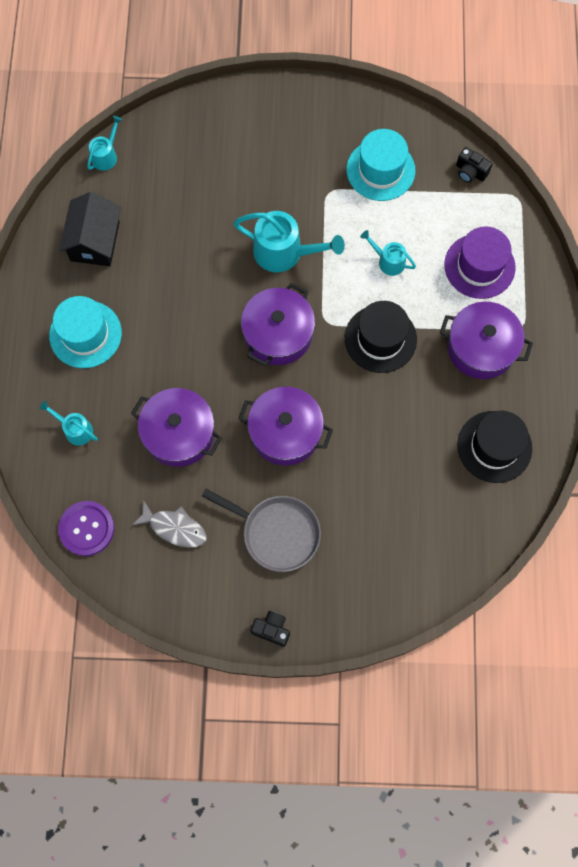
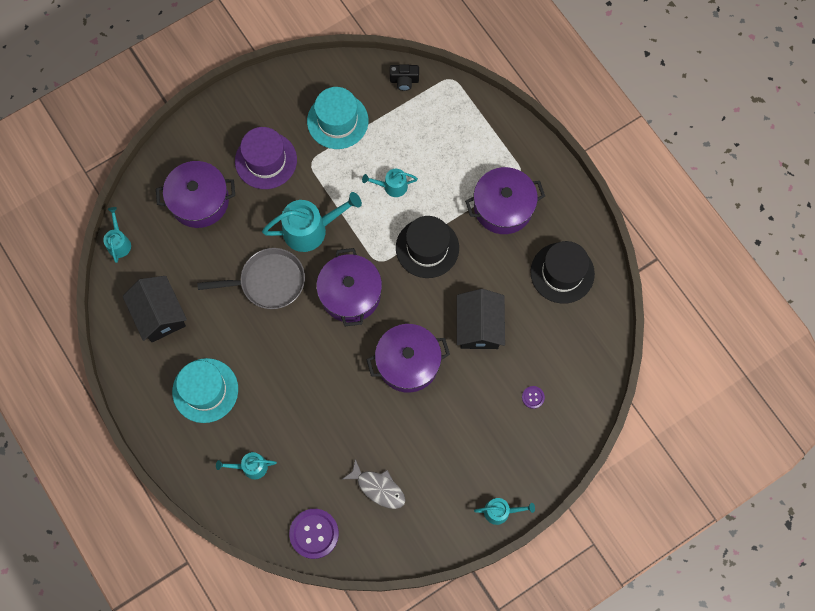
camera: 35 degrees left, 0 degrees up
purple pot [131,388,222,467] -> purple pot moved to [156,161,235,228]
grey fish [132,500,207,548] -> grey fish turned 45 degrees clockwise [343,459,405,509]
grey pan [202,489,321,572] -> grey pan moved to [197,248,305,309]
black camera [250,611,290,647] -> turquoise watering can [474,498,535,525]
purple hat [444,226,515,299] -> purple hat moved to [235,127,297,189]
none -> black house [457,289,505,349]
none -> purple button [522,386,545,409]

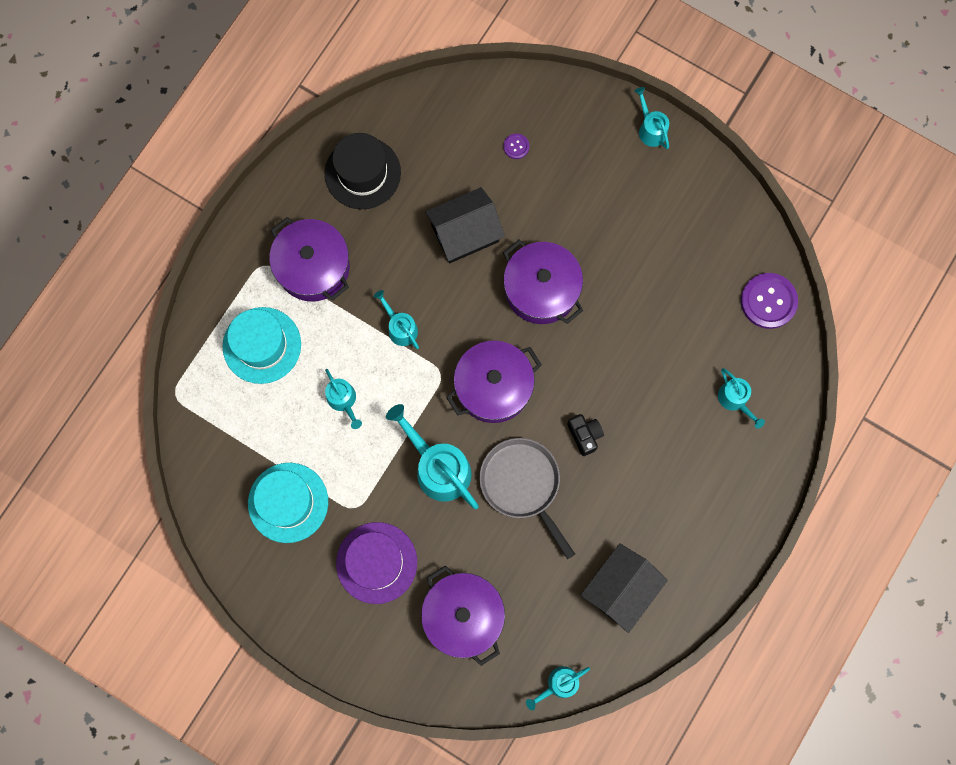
camera: 115 degrees left, 5 degrees up
turquoise hat [172,358,238,423] -> turquoise hat moved to [223,307,301,384]
grey fish [343,459,405,509] -> none
black camera [390,64,419,91] -> black camera moved to [567,414,604,456]
black hat [396,216,459,278] -> turquoise watering can [374,290,419,349]

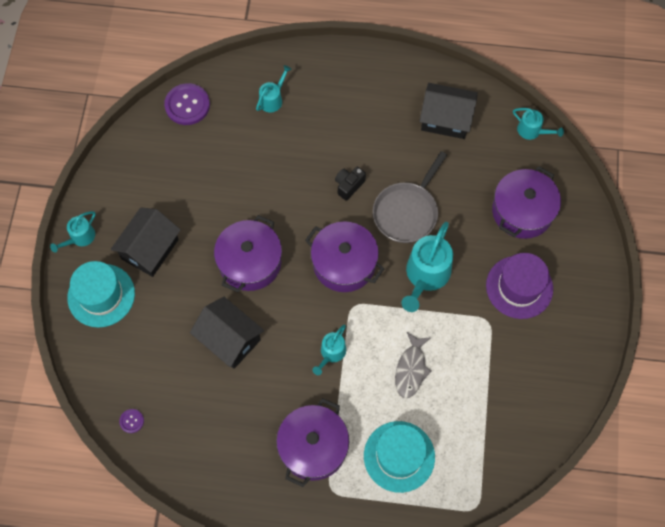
camera: 115 degrees left, 10 degrees down
turquoise hat [248,463,328,543] -> turquoise hat moved to [67,261,135,328]
black hat [324,133,401,209] -> none
turquoise watering can [325,369,362,429] -> grey fish [395,332,432,398]
purple button [503,134,530,159] -> purple button moved to [119,409,144,433]
none -> black house [111,207,181,277]

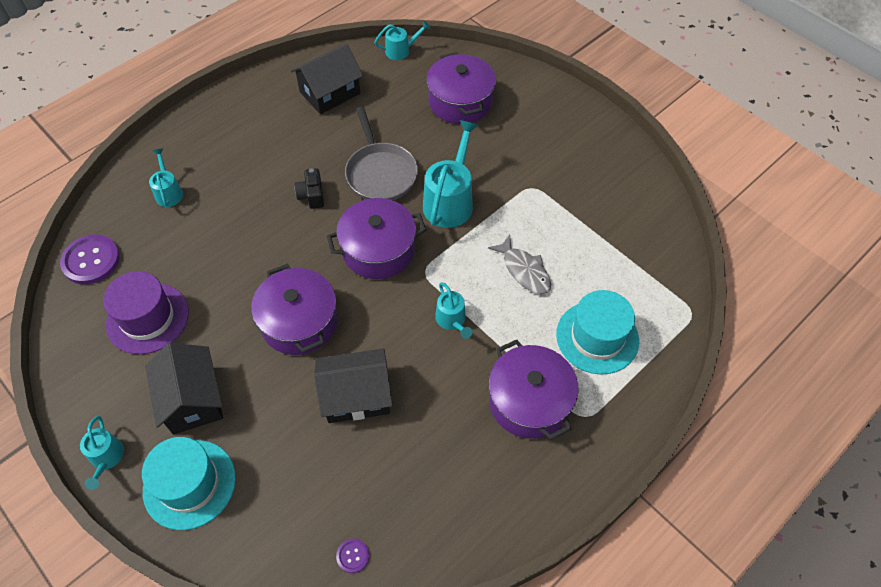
camera: 50 degrees left, 10 degrees down
turquoise watering can [401,222,453,312] -> turquoise watering can turned 135 degrees counterclockwise [423,120,478,228]
purple hat [486,253,553,319] -> purple hat moved to [103,271,189,354]

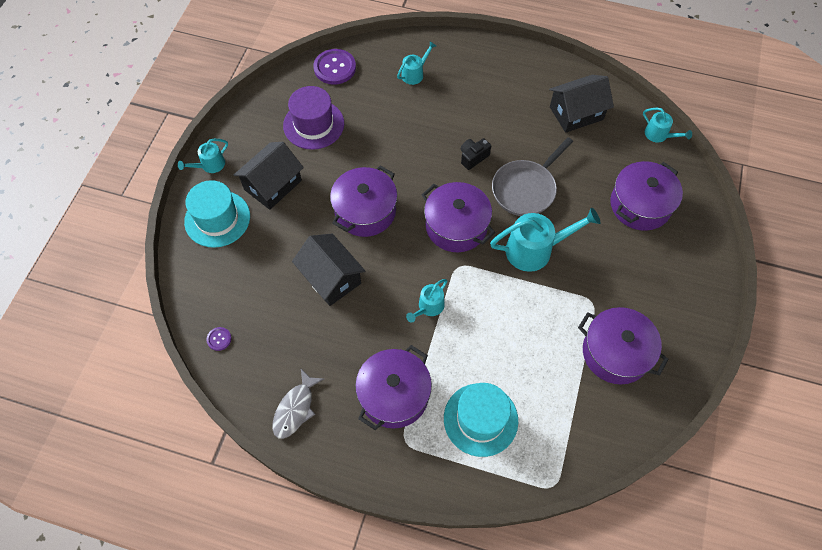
camera: 60 degrees right, 5 degrees up
black house [291,44,363,114] -> black house turned 45 degrees counterclockwise [549,75,614,133]
grey fish [488,235,551,294] -> grey fish moved to [272,369,324,439]
none -> purple pot [578,307,669,384]

